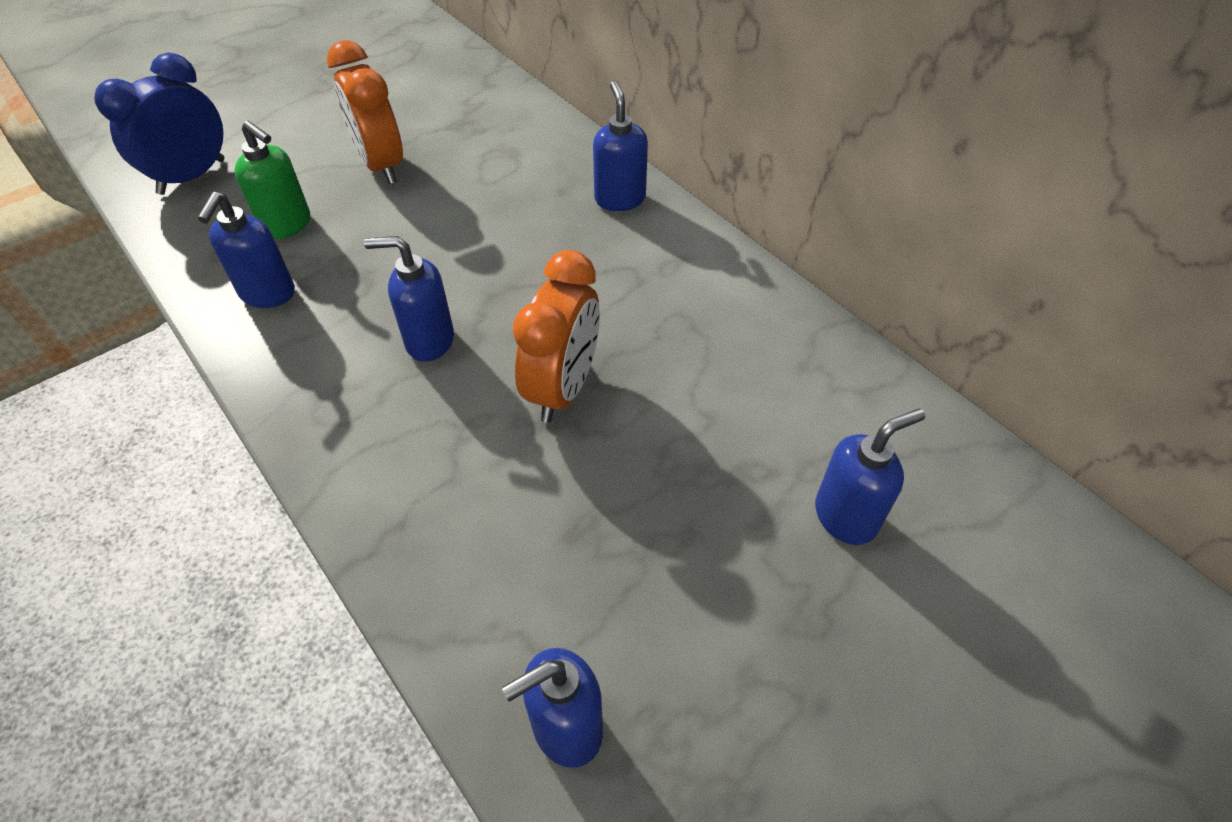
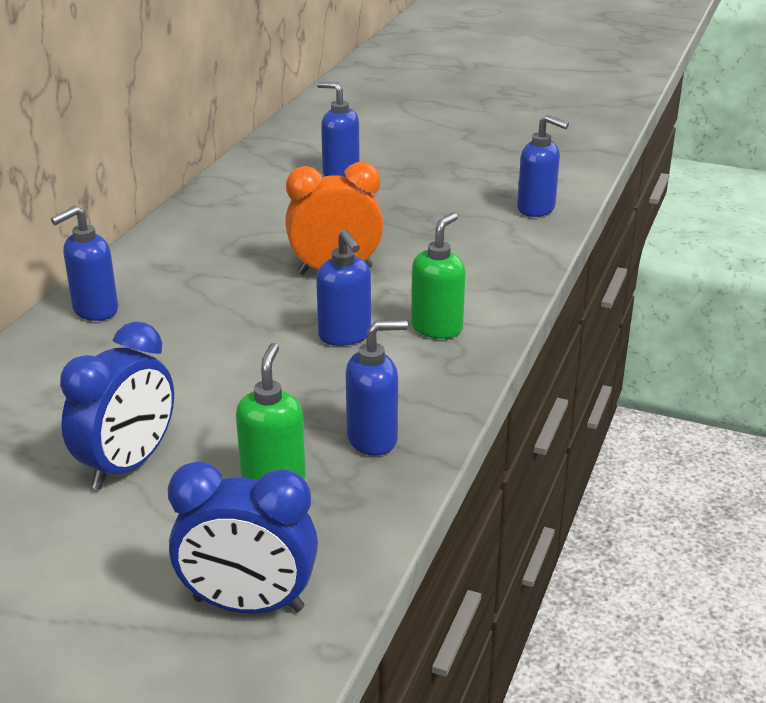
camera: 120 degrees left, 20 degrees down
orange clock [327,40,403,184] -> blue clock [60,322,174,489]
none -> green soap dispenser [411,213,466,339]

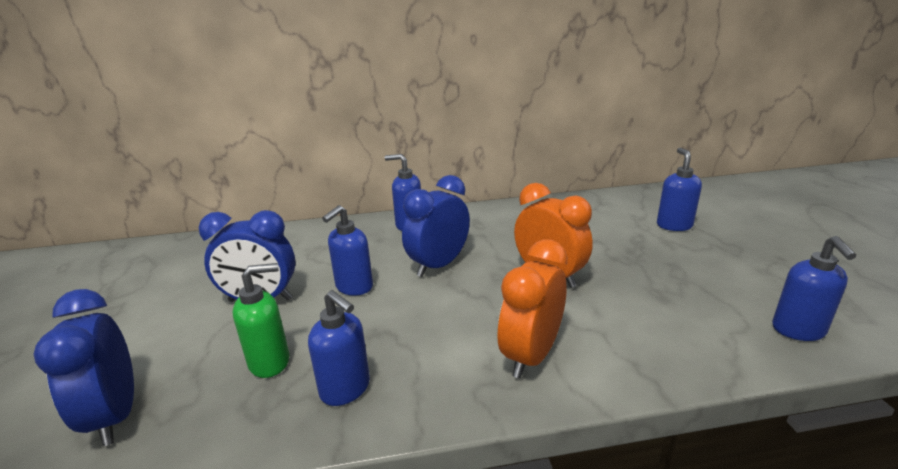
camera: 60 degrees right, 5 degrees down
blue soap dispenser [316,229,371,346] -> blue soap dispenser moved to [322,205,373,296]
green soap dispenser [411,213,466,339] -> orange clock [497,239,567,379]
none -> blue clock [402,175,470,277]

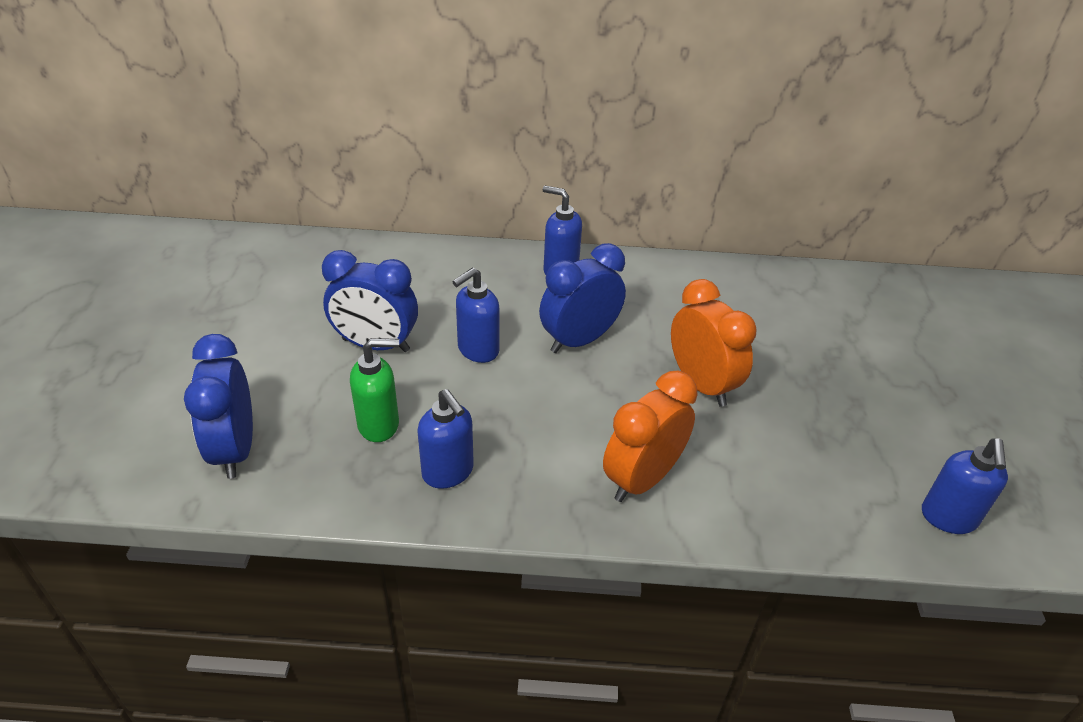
camera: 10 degrees right, 15 degrees up
blue soap dispenser [657,148,702,231] -> none

